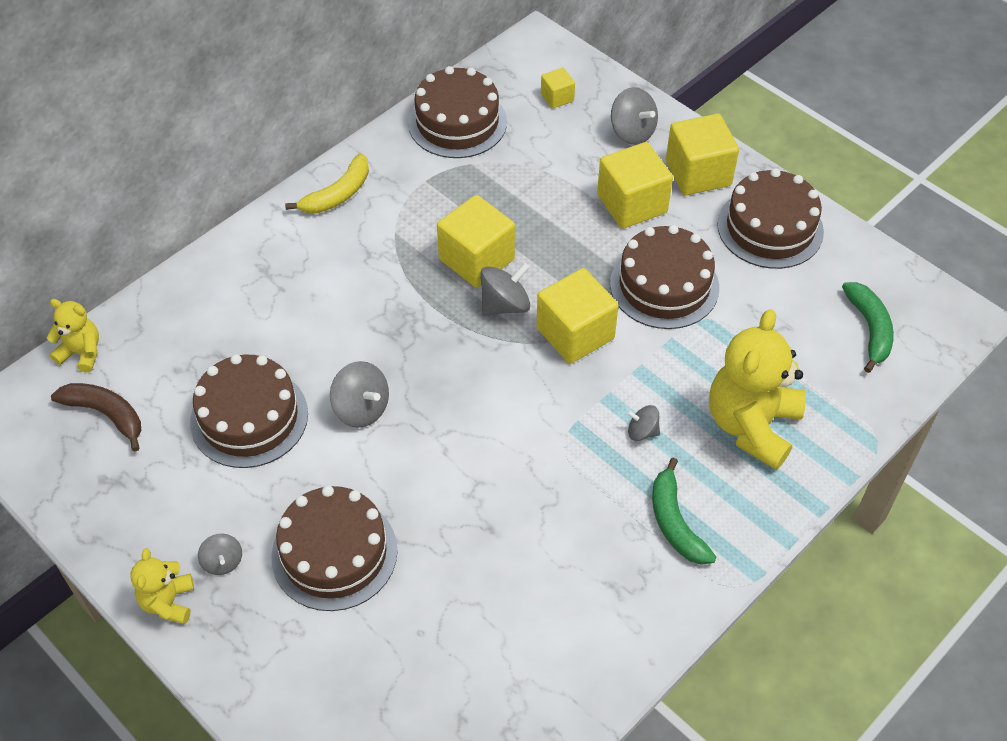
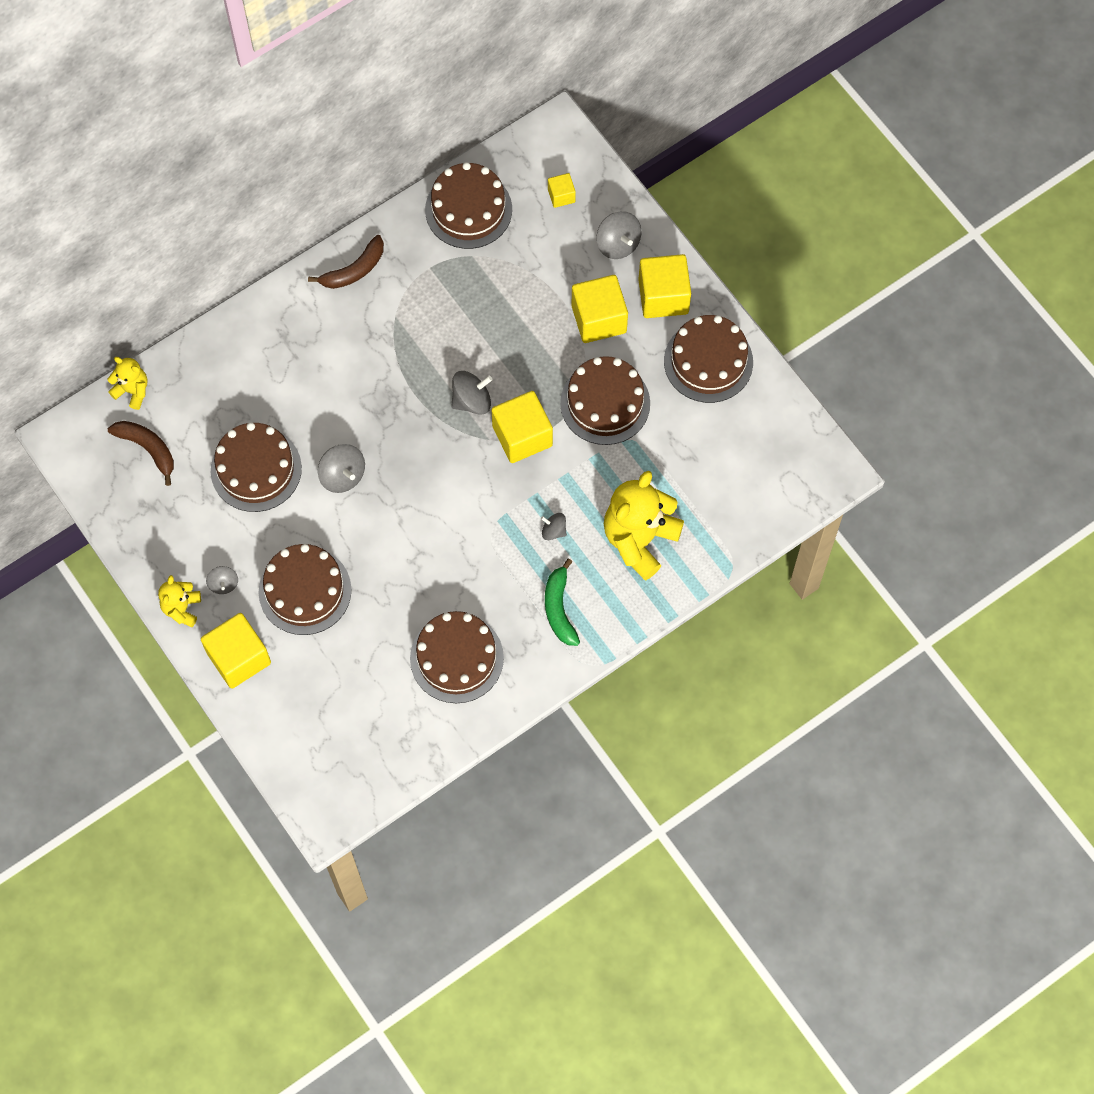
camera: 10 degrees right, 15 degrees up
yellow banana [285,153,369,213] -> brown banana [308,235,384,289]
yellow cube [437,195,515,287] -> yellow cube moved to [201,613,271,689]
green banana [842,282,894,373] -> none
none -> brown cake [410,611,504,703]

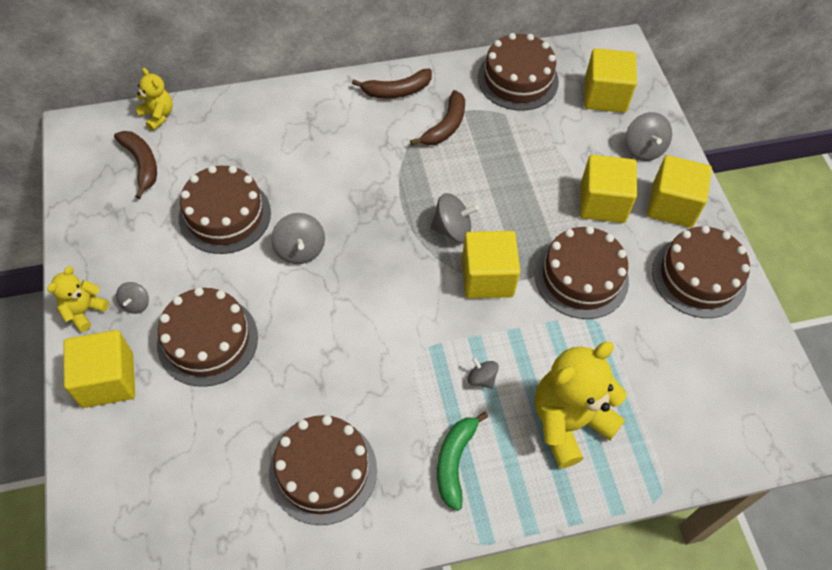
camera: 20 degrees right, 10 degrees down
yellow cube [548,173,576,208] -> yellow cube [584,48,637,113], size x1.97
none -> brown banana [410,90,465,145]

